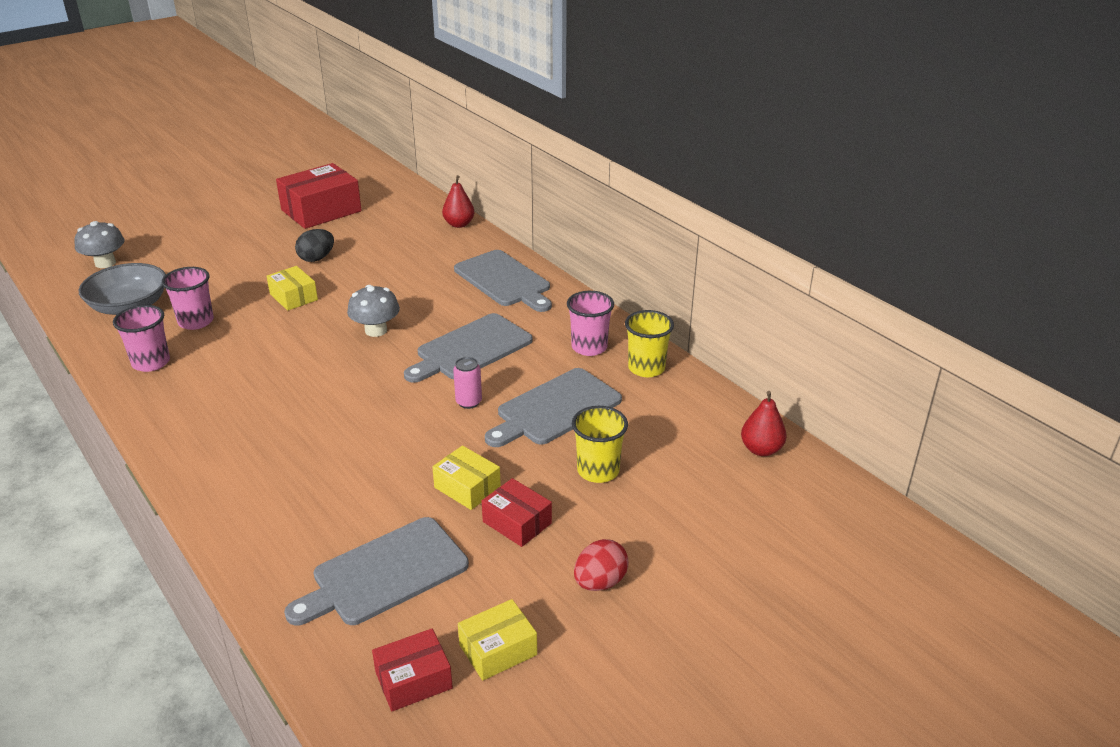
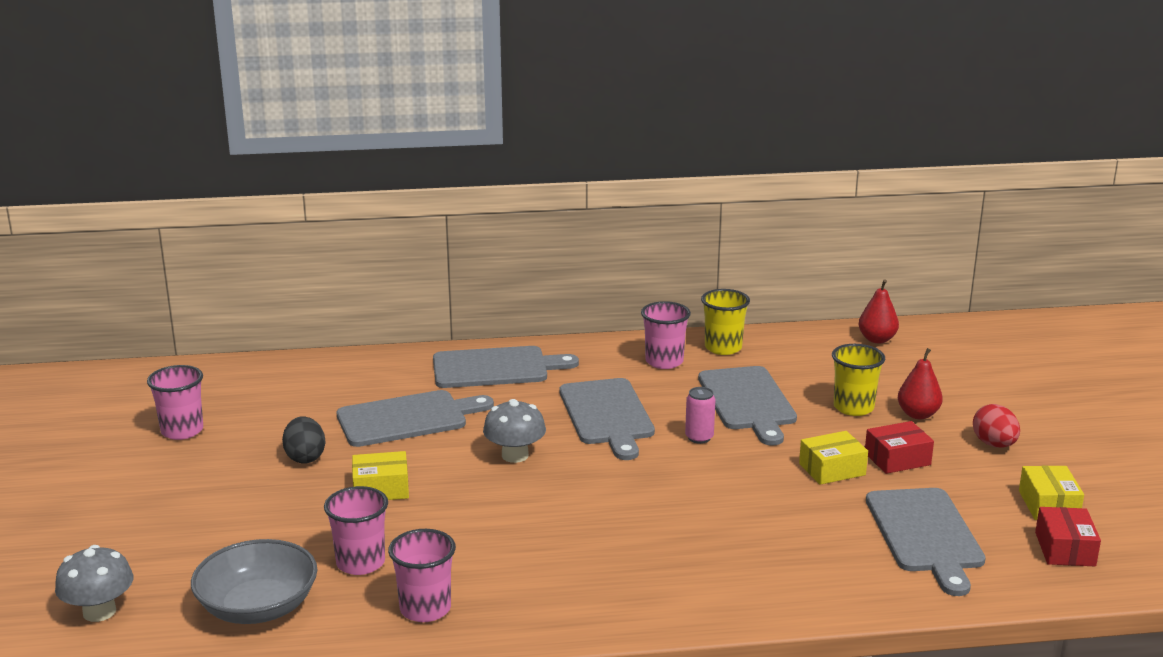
camera: 60 degrees left, 10 degrees down
red box [276,163,362,229] -> pink cup [147,365,203,440]
red pear [442,175,474,228] -> red pear moved to [898,348,943,419]
none -> grey cutting board [337,390,494,447]

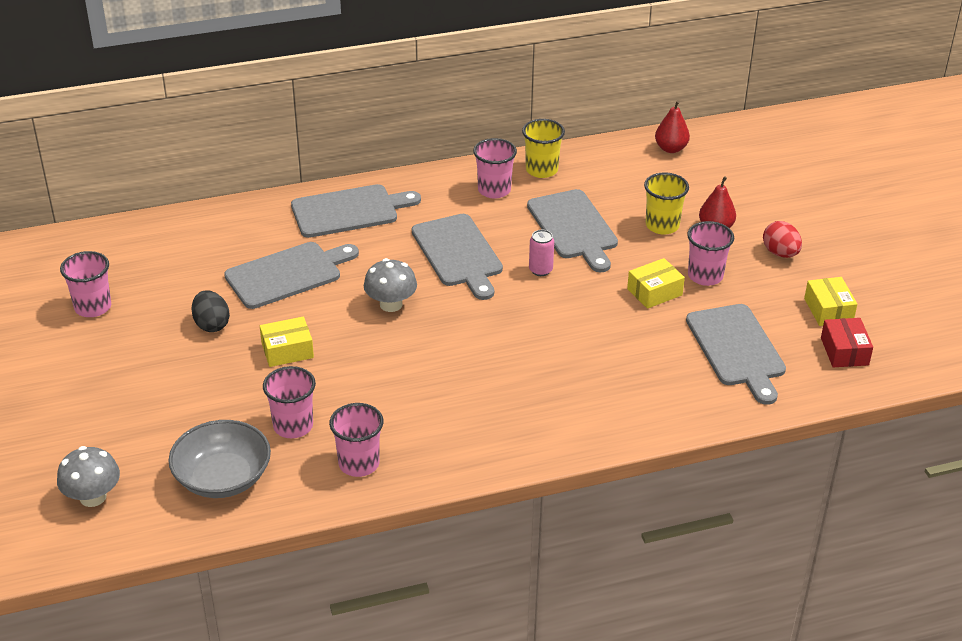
camera: 10 degrees left, 15 degrees up
red box [865,421,934,474] -> pink cup [687,221,734,286]

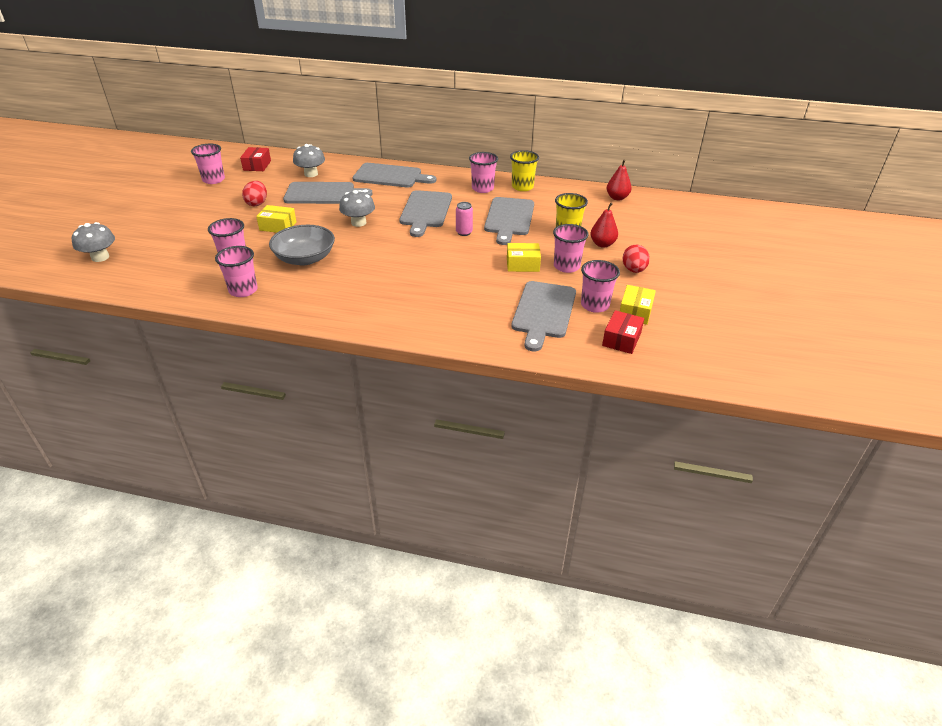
camera: 30 degrees right, 0 degrees up
grey bowl [168,420,271,498] -> grey bowl moved to [269,225,335,265]
black egg [192,290,230,332] -> red egg [242,181,267,206]
none -> red box [240,147,271,171]
none -> grey mushroom [293,144,325,177]
none -> pink cup [581,260,620,313]

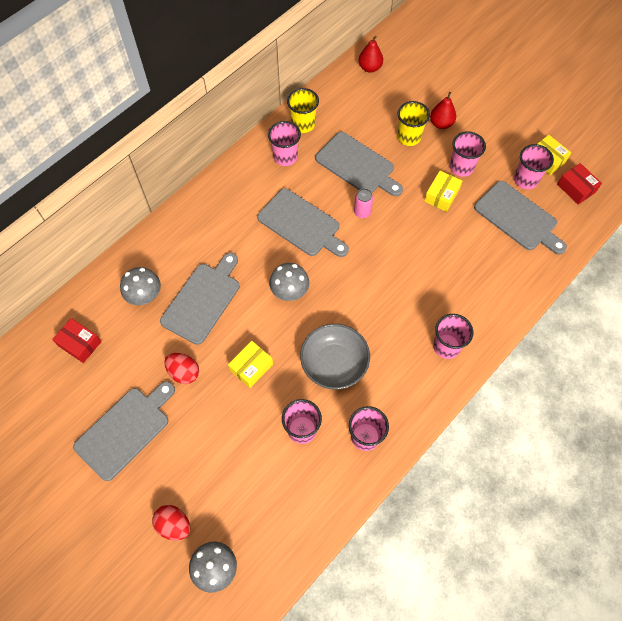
camera: 60 degrees left, 25 degrees up
pink cup [191,144,225,184] -> pink cup moved to [433,314,473,359]
grey cutting board [352,163,436,187] -> grey cutting board moved to [73,381,175,481]
red egg [622,244,650,273] -> red egg moved to [152,505,190,540]

